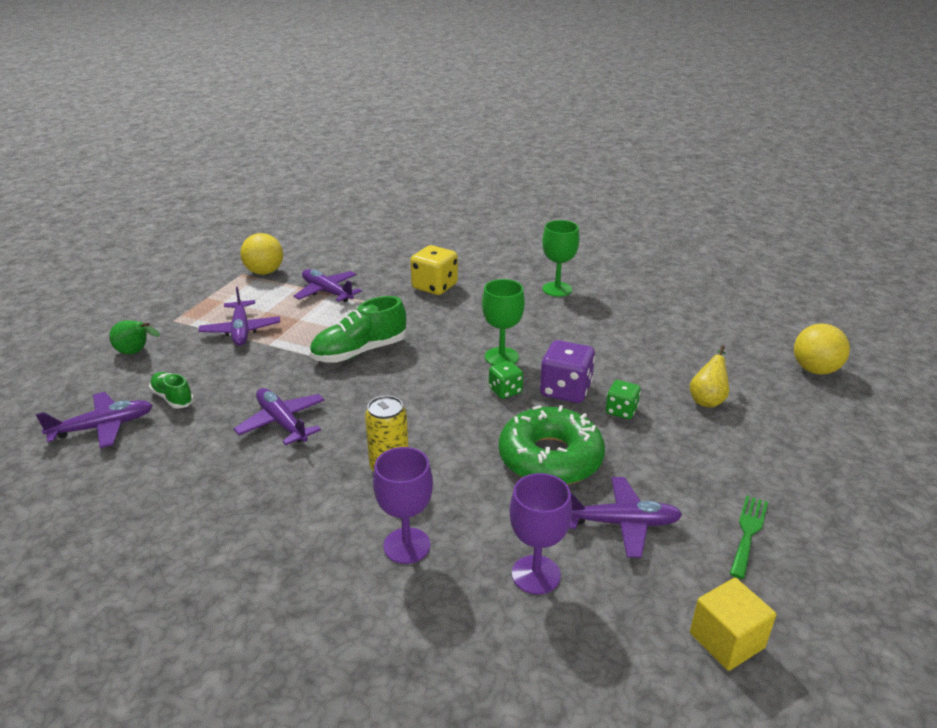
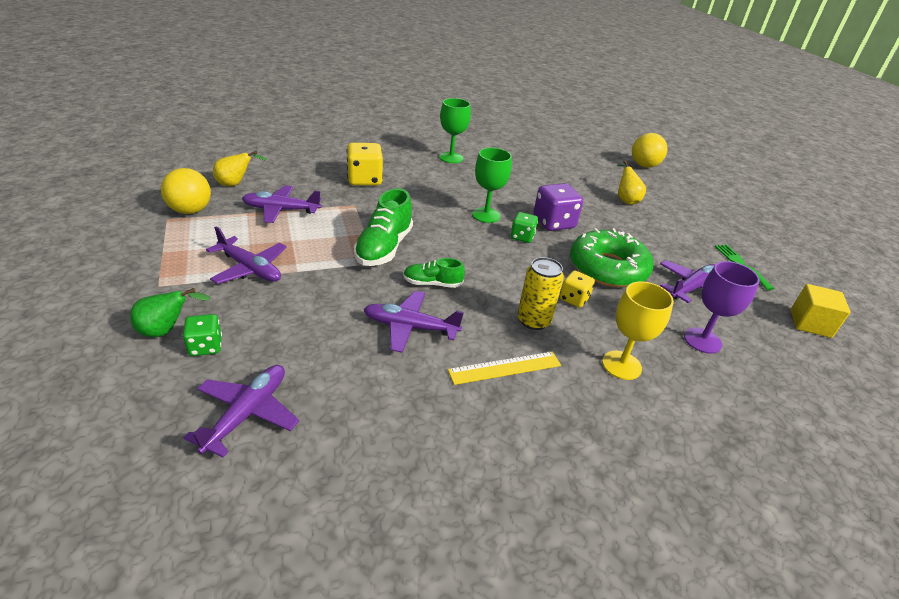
camera: 45 degrees left, 5 degrees up
green shoe [149,372,194,408] -> green shoe moved to [403,258,465,288]
purple goblet [373,447,433,564] -> yellow goblet [602,281,674,380]
green dice [606,380,641,419] -> green dice moved to [183,314,222,356]
none -> yellow pear [213,150,267,186]
none -> yellow ruler [448,352,561,385]
none -> yellow dice [560,270,595,308]

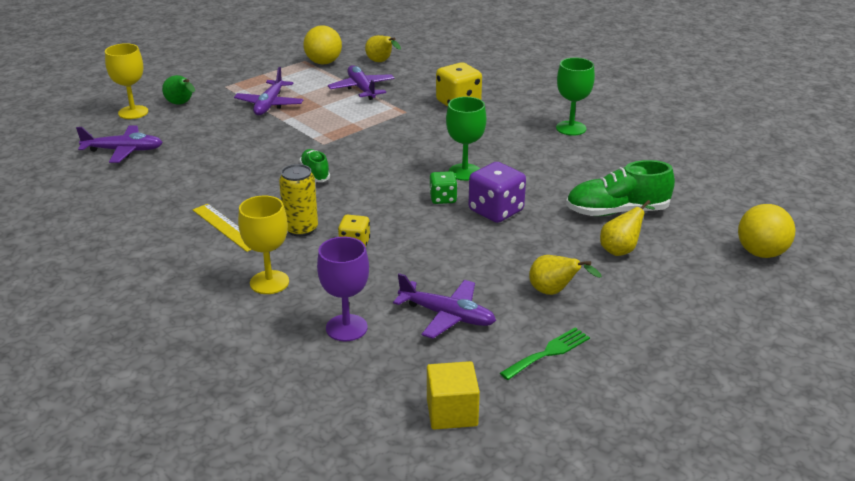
camera: 70 degrees right, 5 degrees down
green dice [183,314,222,356] -> none
green shoe [354,188,413,266] -> green shoe moved to [566,160,675,216]
purple plane [363,291,464,353] -> none
green donut [570,228,653,287] -> none
none -> yellow goblet [105,43,148,119]
none -> yellow pear [529,255,602,295]

